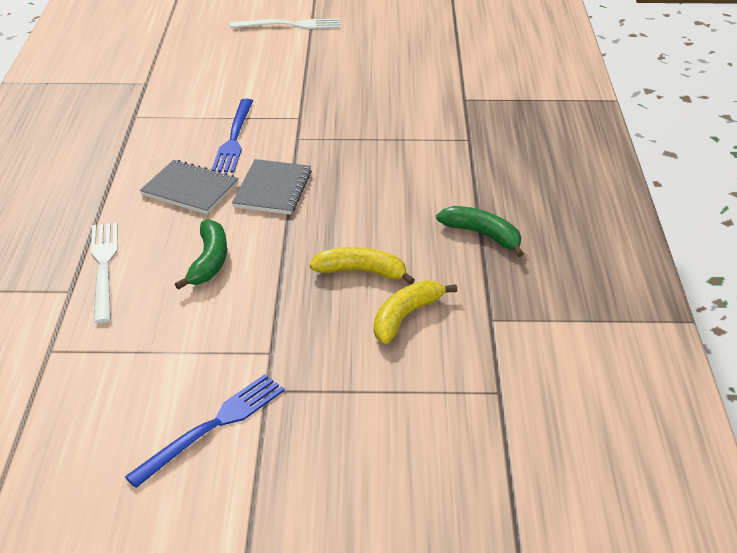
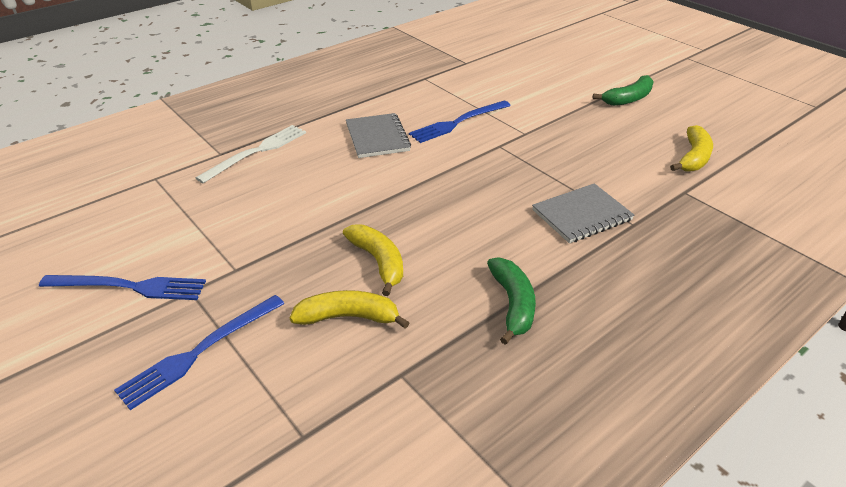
camera: 50 degrees right, 0 degrees up
green banana [175,219,227,290] -> green banana moved to [592,75,654,106]
white fork [231,18,341,29] -> none
grey notebook [232,159,312,215] -> grey notebook moved to [532,183,634,243]
none -> blue fork [114,295,285,410]
none -> yellow banana [670,125,713,172]

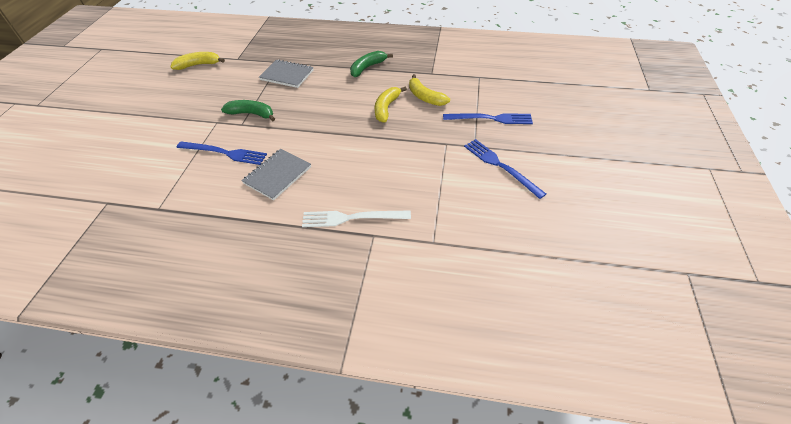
camera: 130 degrees left, 10 degrees up
green banana [592,75,654,106] -> green banana moved to [221,100,275,121]

